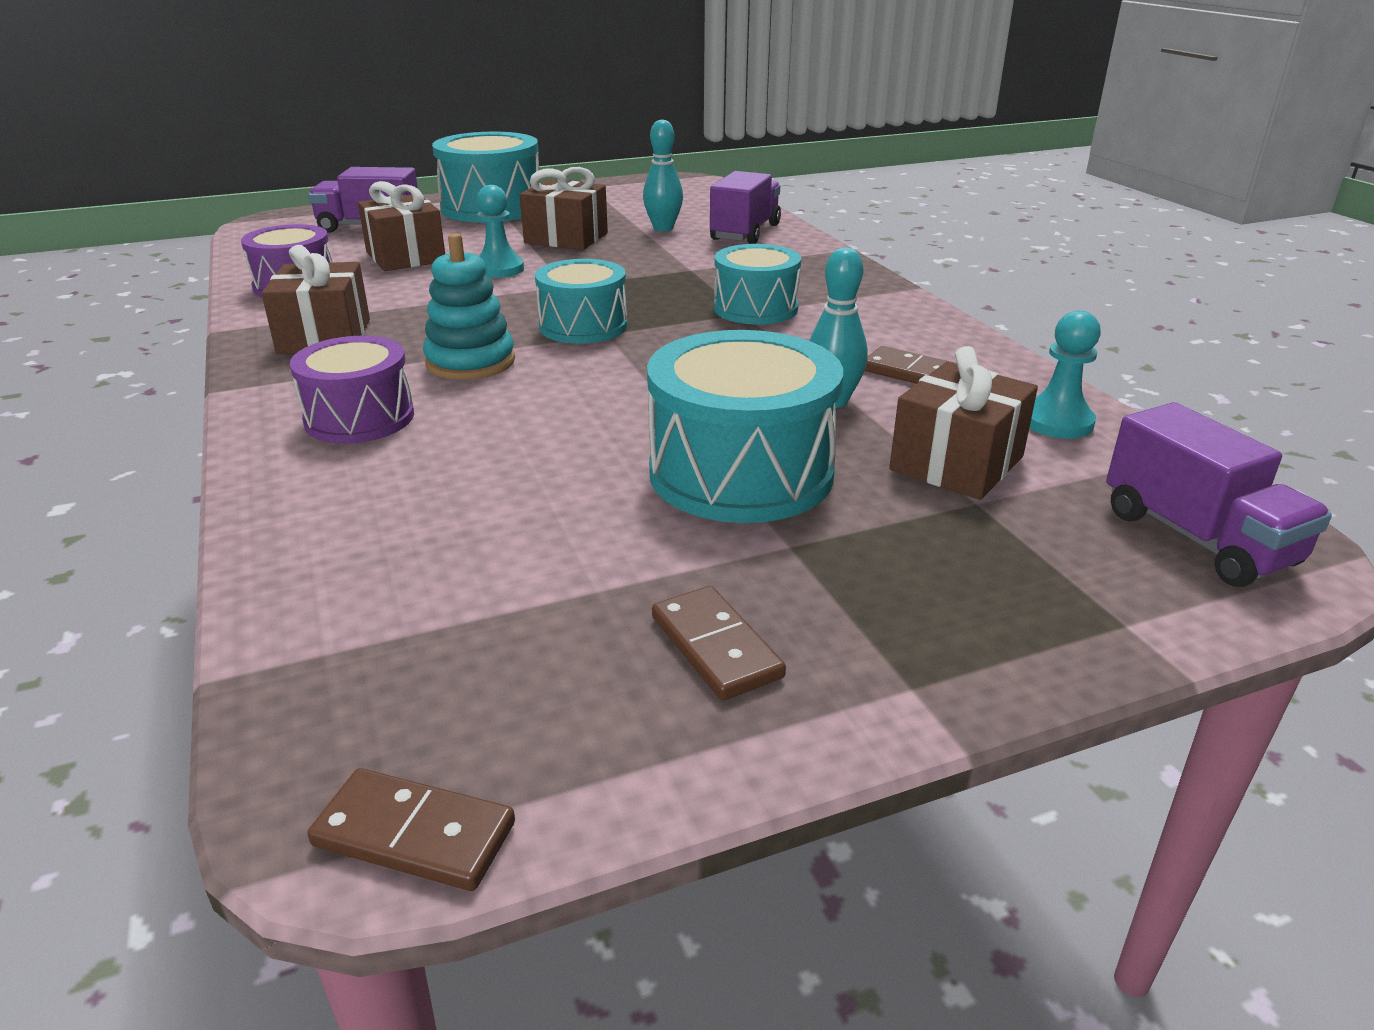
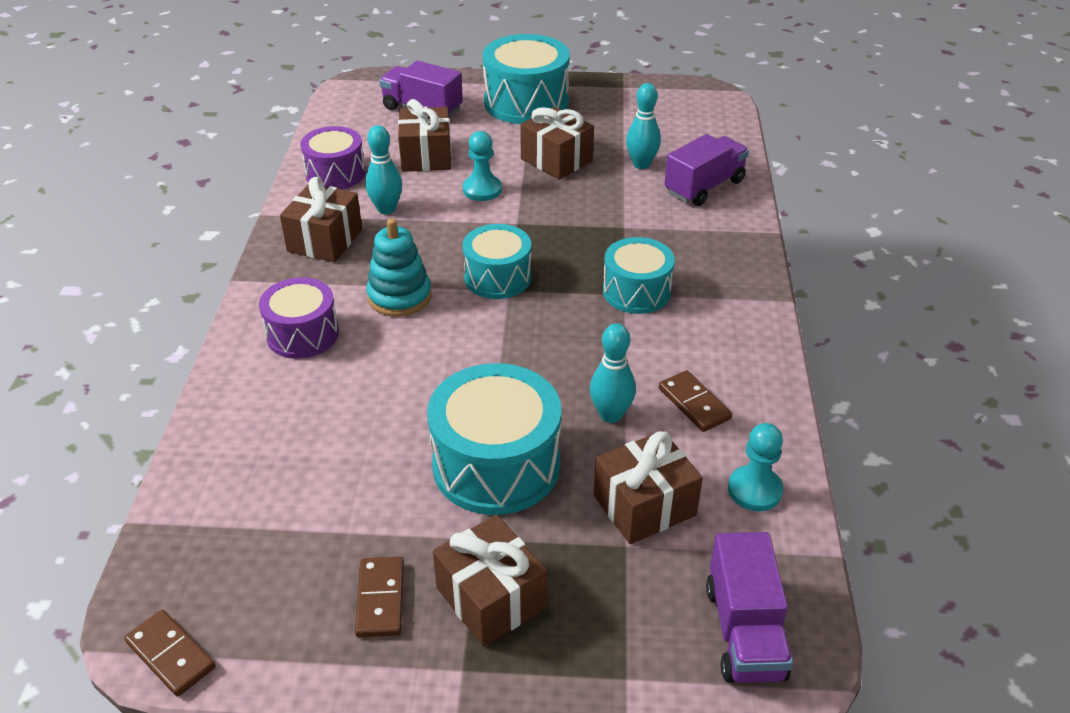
camera: 25 degrees right, 10 degrees up
none -> turquoise bowling pin [365,125,402,214]
none -> brown gift [433,515,547,647]

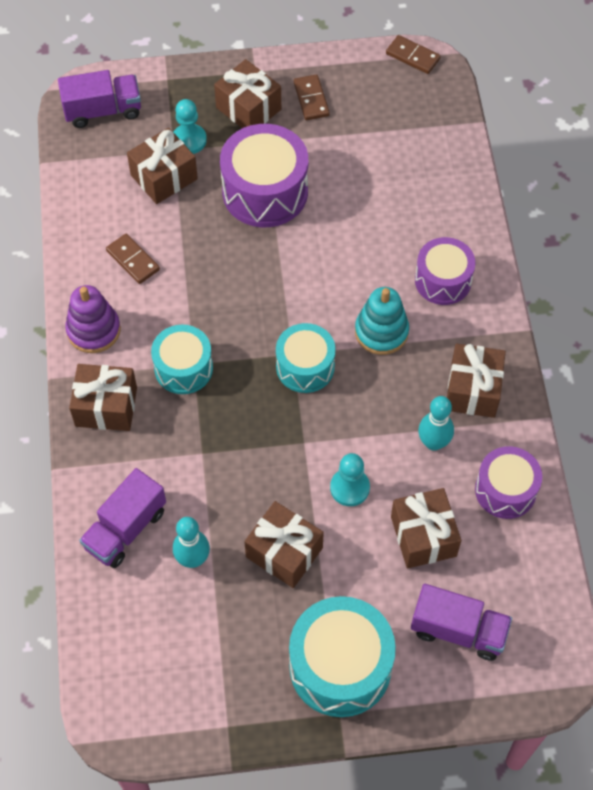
camera: 170 degrees right, 20 degrees up
turquoise drum [427,363,561,515] -> purple drum [220,124,308,227]
turquoise bowling pin [590,323,636,423] -> none
purple truck [706,532,793,683] -> purple truck turned 90 degrees clockwise [58,70,141,128]
turquoise pawn [728,423,783,511] -> turquoise pawn moved to [173,99,207,154]
none -> purple stacking toy [65,285,121,353]
none -> brown gift [69,364,137,431]

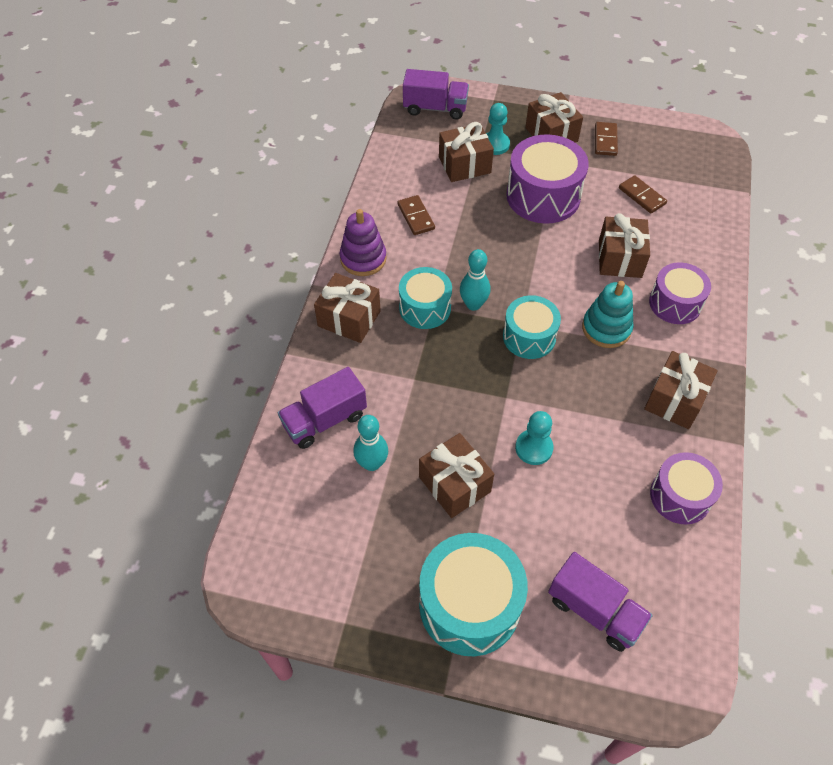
camera: 20 degrees right, 5 degrees down
brown domino [386,35,441,74] -> brown domino moved to [619,175,667,213]
brown gift [391,488,461,569] -> brown gift moved to [599,213,650,278]
turquoise bowling pin [418,396,454,451] -> turquoise bowling pin moved to [460,249,490,311]

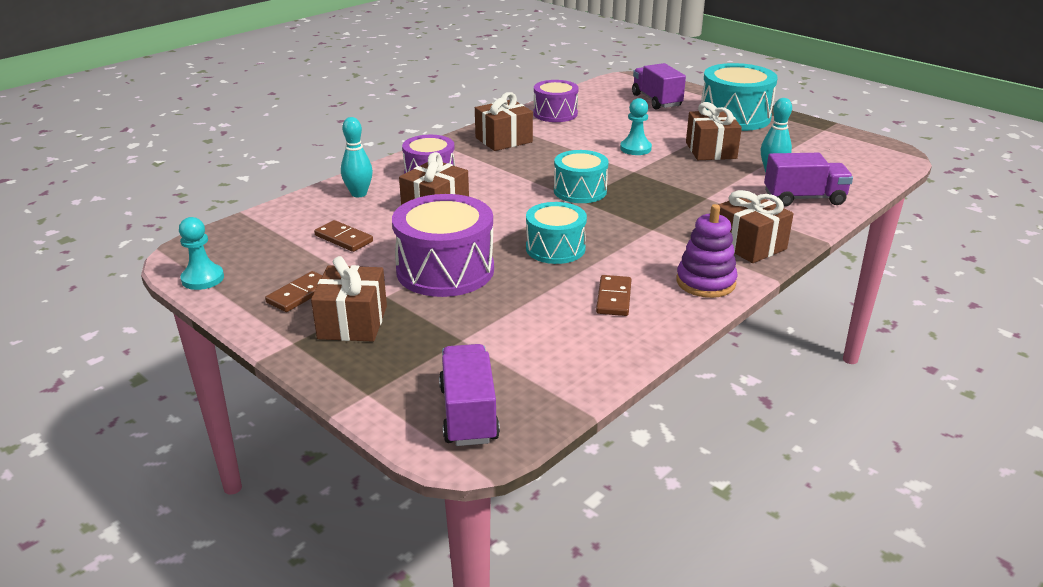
camera: 150 degrees left, 25 degrees down
turquoise drum [399,267,452,329] -> turquoise drum moved to [526,202,587,264]
purple truck [403,69,469,120] -> purple truck turned 45 degrees clockwise [439,344,500,446]
brown gift [439,122,494,182] -> none
turquoise bowling pin [460,249,490,311] -> turquoise bowling pin moved to [341,117,373,197]
turquoise pawn [486,103,510,155] -> turquoise pawn moved to [179,217,224,290]
turquoise stacking toy [582,281,634,348] -> none
brown domino [619,175,667,213] -> brown domino turned 45 degrees counterclockwise [314,220,373,252]

